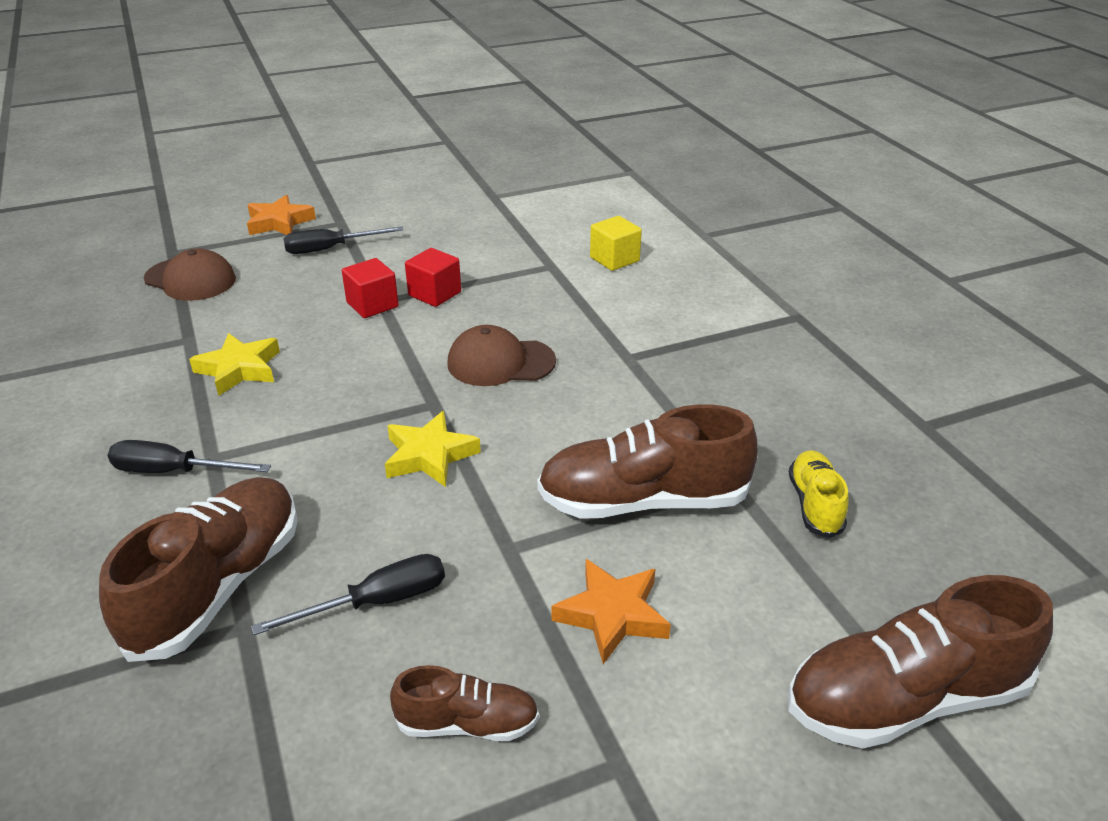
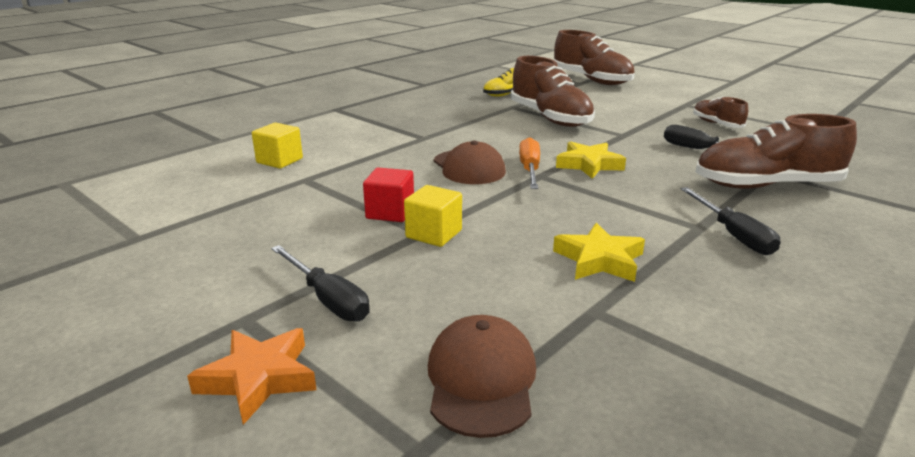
camera: 115 degrees left, 10 degrees down
red cube [342,258,399,318] -> yellow cube [404,185,462,247]
orange star [551,559,671,664] -> none
none -> orange screwdriver [519,137,540,189]

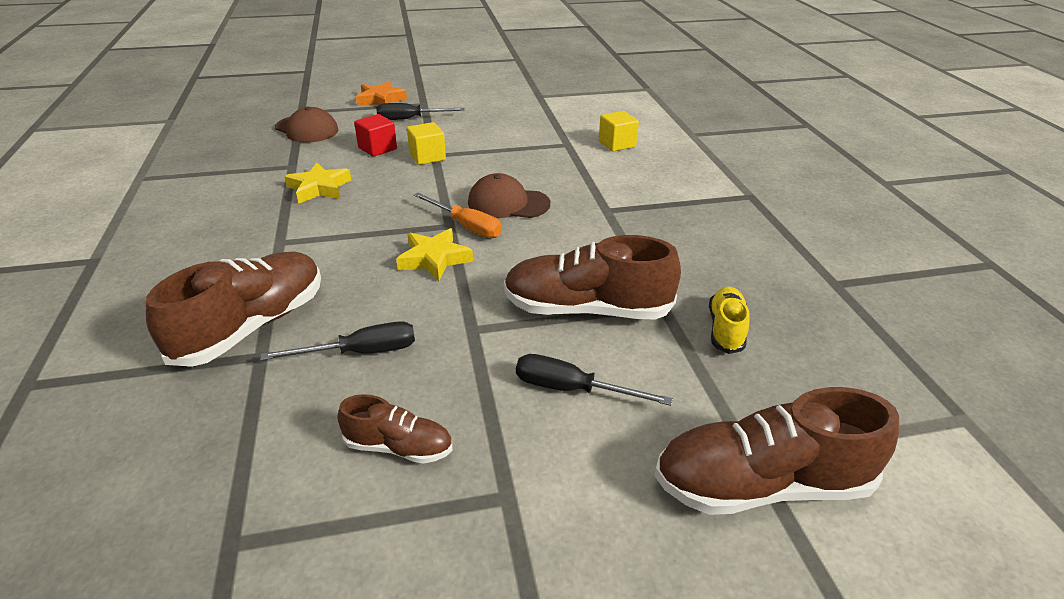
camera: 125 degrees right, 10 degrees up
red cube [363,168,414,222] -> red cube moved to [354,114,397,157]
black screwdriver [681,187,781,255] -> black screwdriver moved to [516,354,673,406]

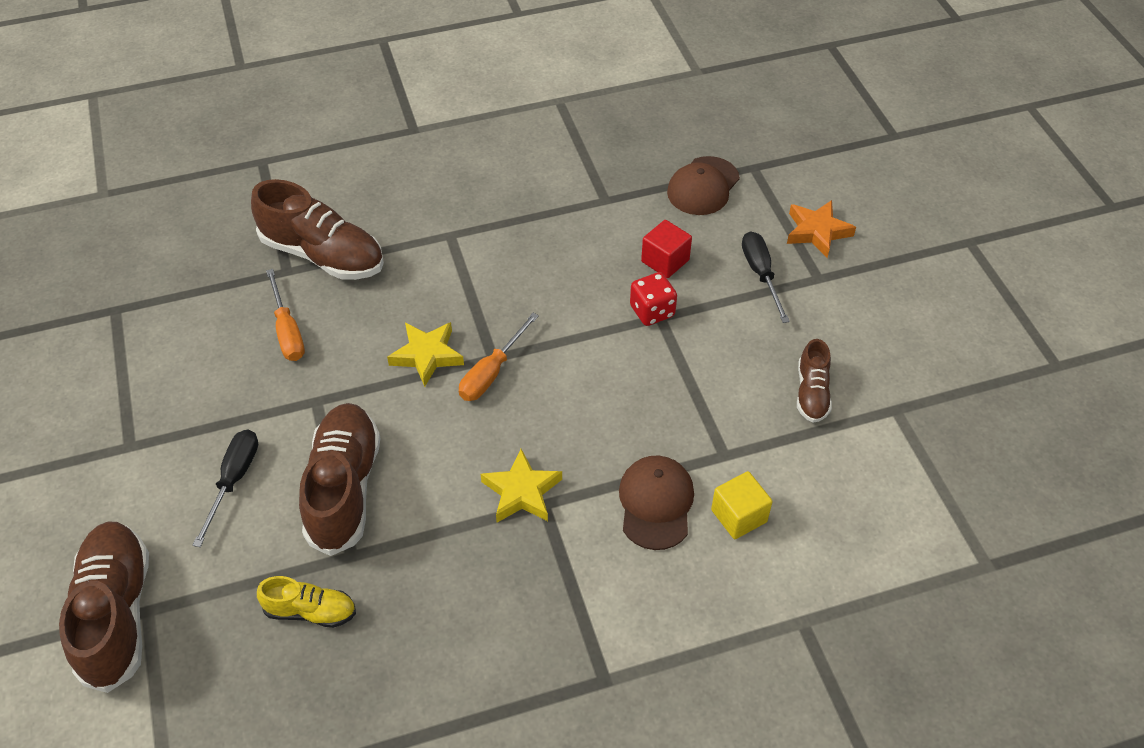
camera: 85 degrees right, 15 degrees up
black screwdriver [260,321,415,361] -> orange screwdriver [266,269,305,361]
yellow star [284,163,351,203] -> yellow star moved to [481,449,562,523]
brown shoe [338,394,453,464] -> brown shoe moved to [797,339,832,423]
yellow cube [407,122,446,165] -> red dice [630,272,677,326]
brown cap [468,173,550,218] -> brown cap moved to [619,456,694,550]

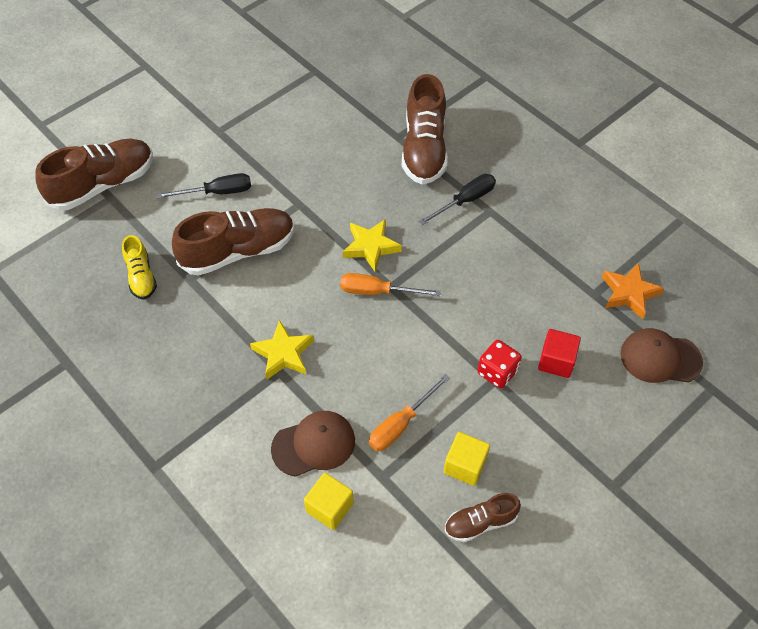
camera: 65 degrees right, 5 degrees up
orange screwdriver [266,269,305,361] -> orange screwdriver moved to [369,374,450,451]
black screwdriver [742,231,790,323] -> black screwdriver moved to [419,174,496,225]
orange star [787,200,856,258] -> orange star moved to [602,263,664,319]
none -> yellow cube [444,432,490,486]

